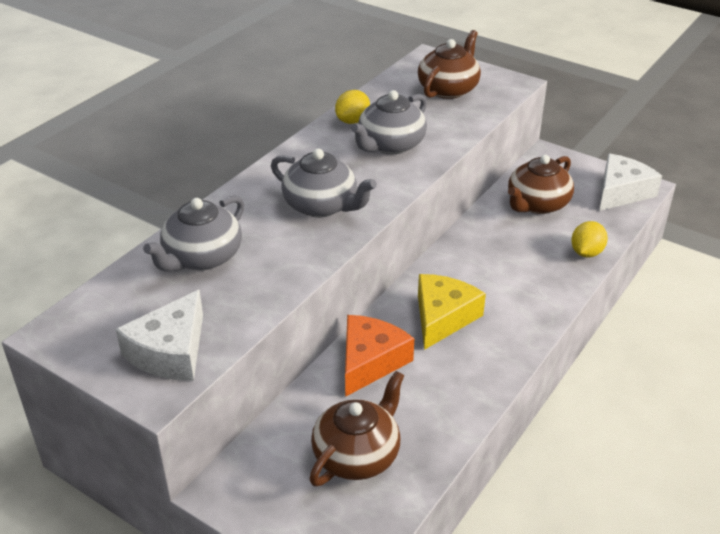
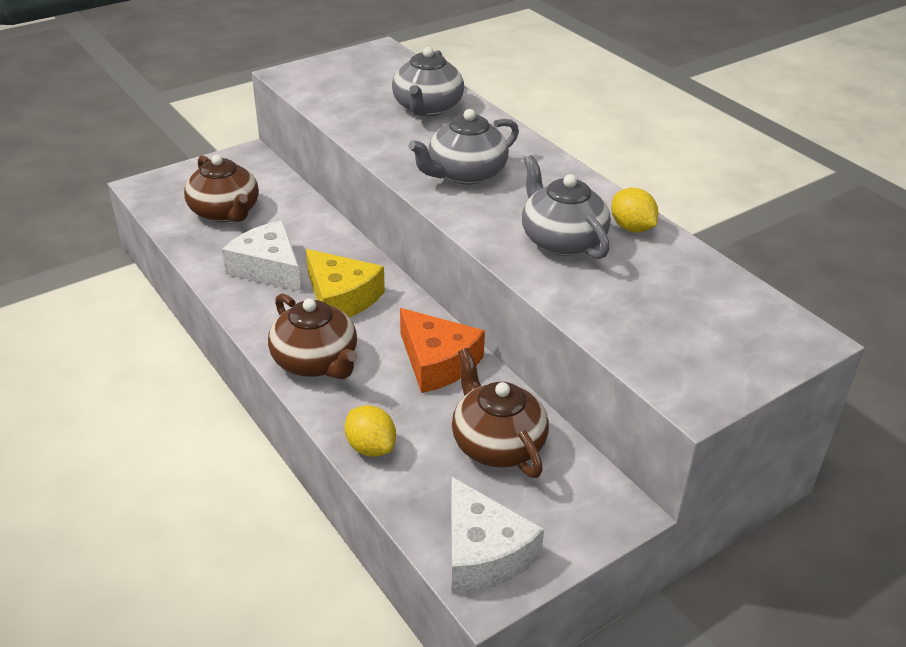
camera: 110 degrees right, 0 degrees up
white cheese [116,289,203,381] -> white cheese moved to [222,221,301,292]
grey teapot [143,195,245,272] -> grey teapot turned 135 degrees counterclockwise [392,47,464,116]
orange cheese [345,315,414,397] -> orange cheese moved to [400,308,485,393]
brown teapot [418,30,481,99] -> brown teapot moved to [268,294,357,379]

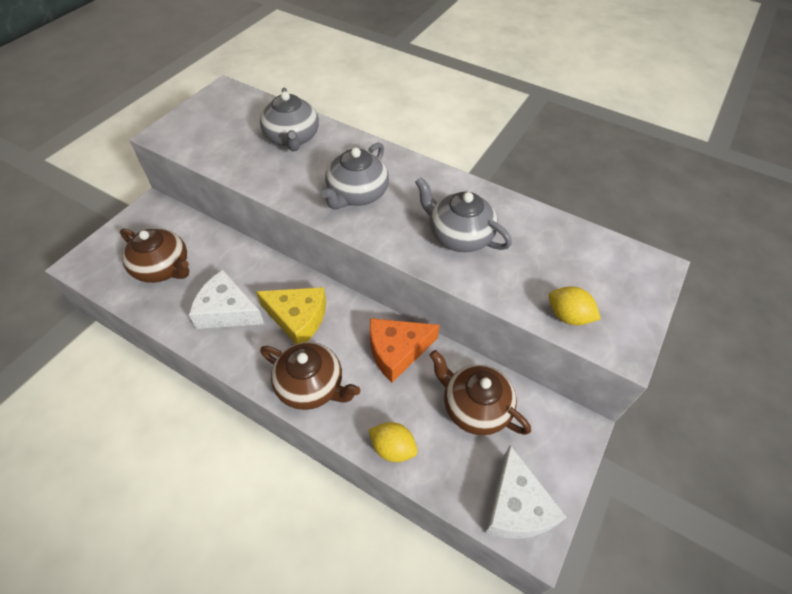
camera: 25 degrees left, 15 degrees up
orange cheese [400,308,485,393] -> orange cheese turned 135 degrees clockwise [370,318,440,383]
white cheese [451,477,544,593] -> white cheese turned 45 degrees clockwise [485,445,567,539]
yellow lemon [611,188,658,233] -> yellow lemon moved to [549,286,601,325]

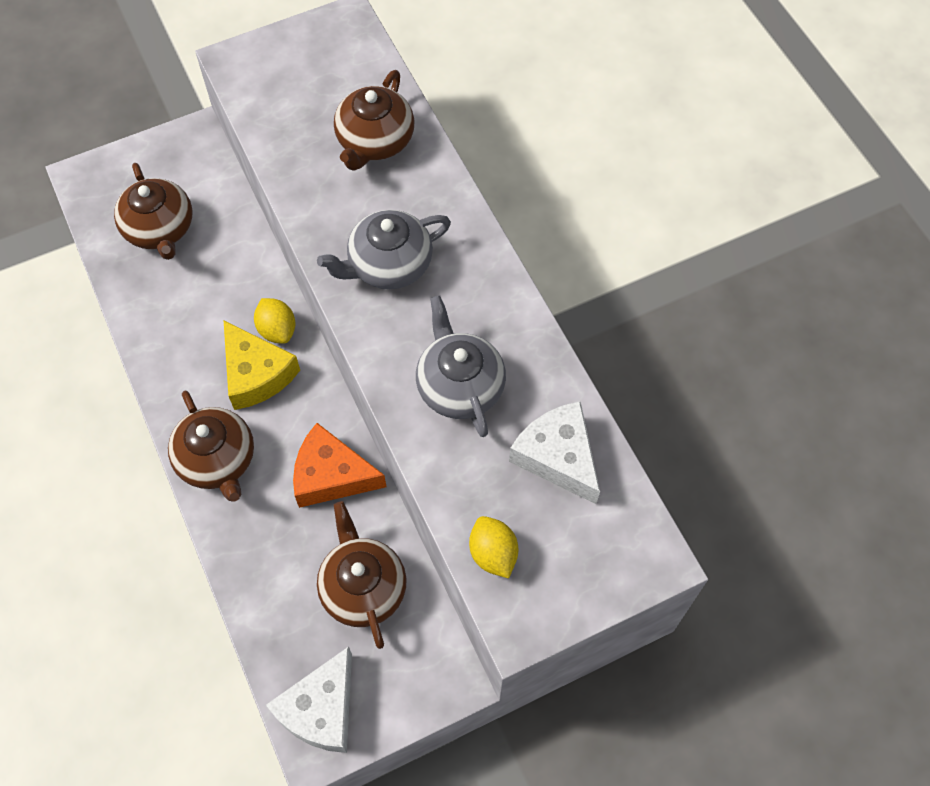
camera: 35 degrees right, 10 degrees up
white cheese [189,270,264,329] -> white cheese moved to [509,401,600,504]
grey teapot [260,88,319,151] -> brown teapot [334,70,415,171]
yellow lemon [369,422,418,462] -> yellow lemon moved to [254,298,295,344]

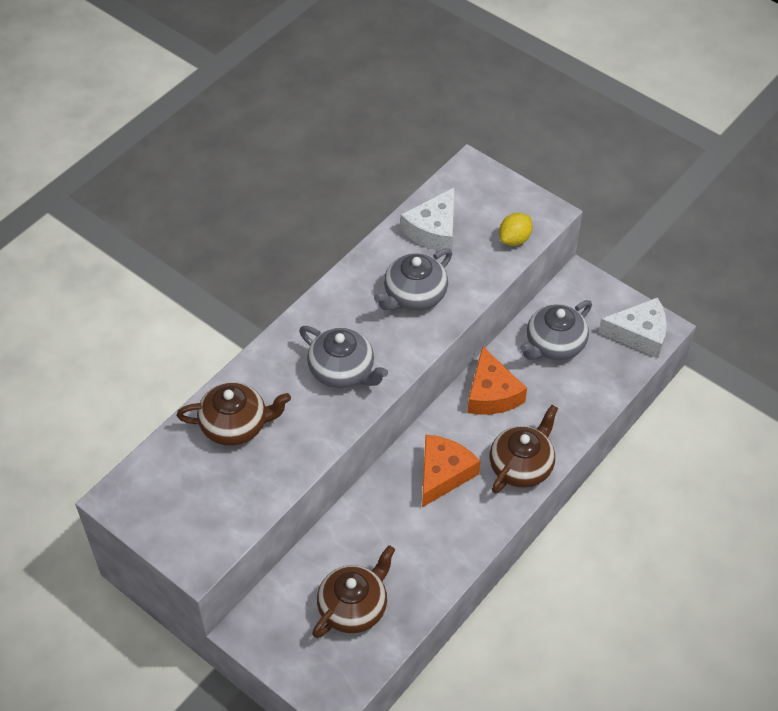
camera: 115 degrees left, 10 degrees down
yellow cheese [224,321,300,410] -> orange cheese [422,435,480,507]
yellow lemon [254,298,295,344] -> none
brown teapot [317,501,407,649] -> grey teapot [520,300,592,360]

